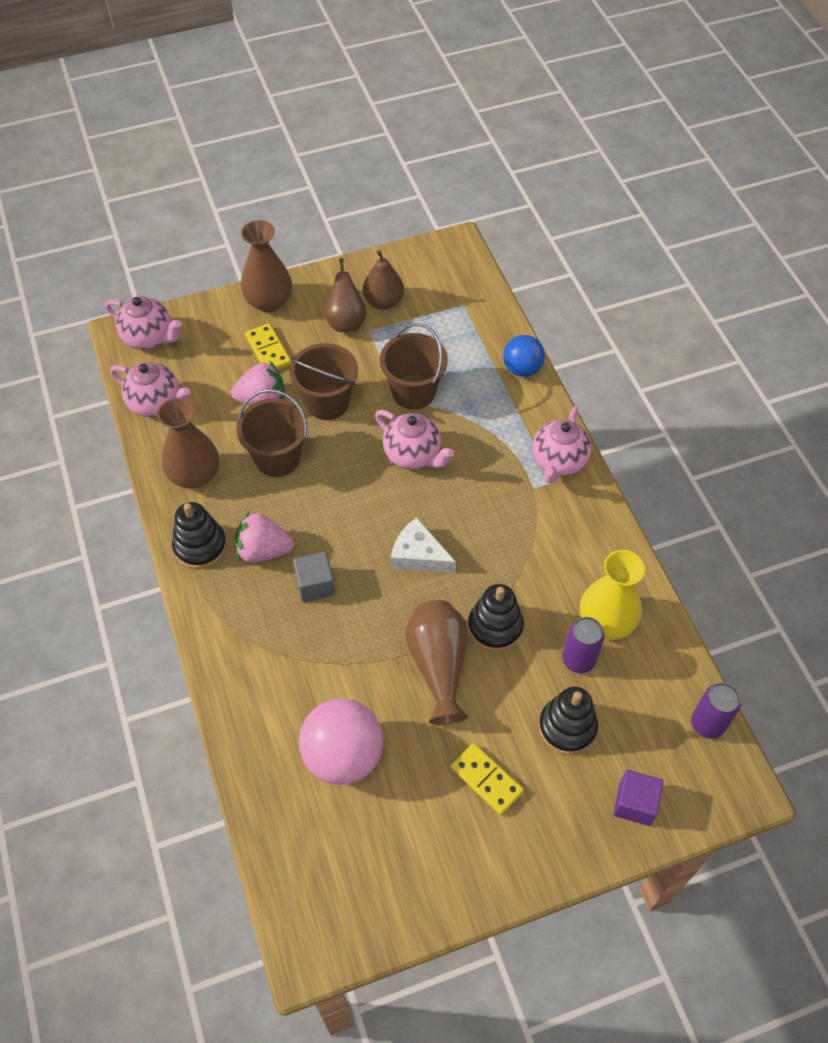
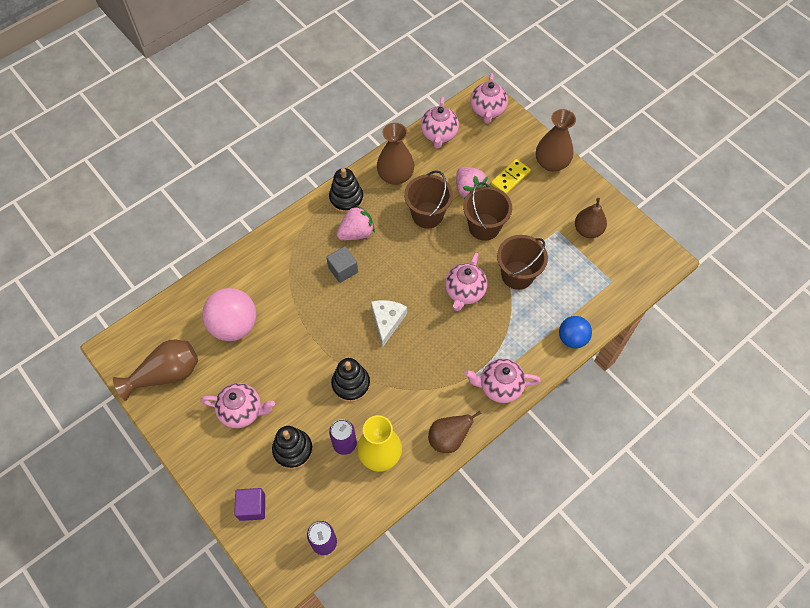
camera: 70 degrees right, 5 degrees up
pink strawberry [235,512,294,563] -> pink strawberry turned 75 degrees clockwise [337,205,375,240]
brown pear [324,258,367,332] -> brown pear moved to [428,411,481,453]
brown vase [406,600,468,725] -> brown vase moved to [113,340,198,401]
yellow domino [450,743,524,815] -> pink teapot [200,383,275,428]

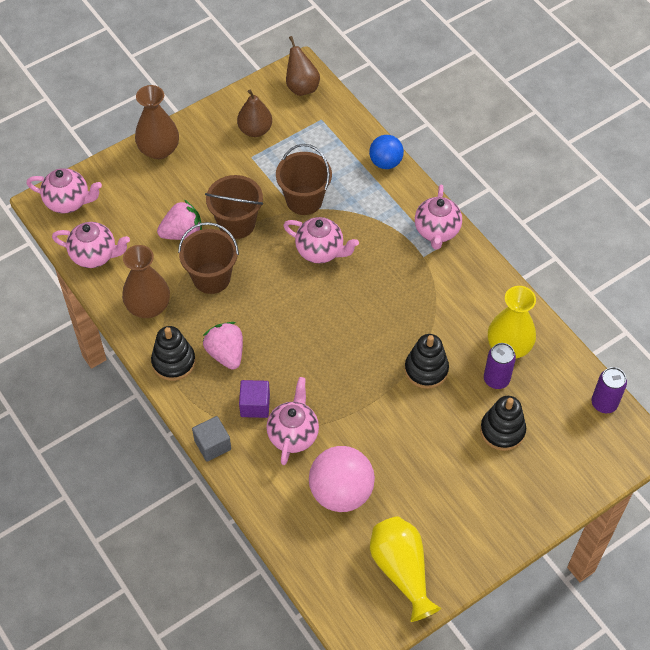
camera: 85 degrees left, 5 degrees down
brown vase [113,340,198,401] -> yellow vase [370,516,441,622]
pink teapot [200,383,275,428] -> pink teapot moved to [266,377,319,465]
purple cube [234,488,265,521] -> purple cube moved to [239,380,270,418]
grey cube [326,246,358,283] -> grey cube moved to [192,416,231,462]
white cheese [371,300,407,347] -> none
brown pear [428,411,481,453] -> brown pear moved to [286,36,320,96]
yellow domino [491,159,531,194] -> none

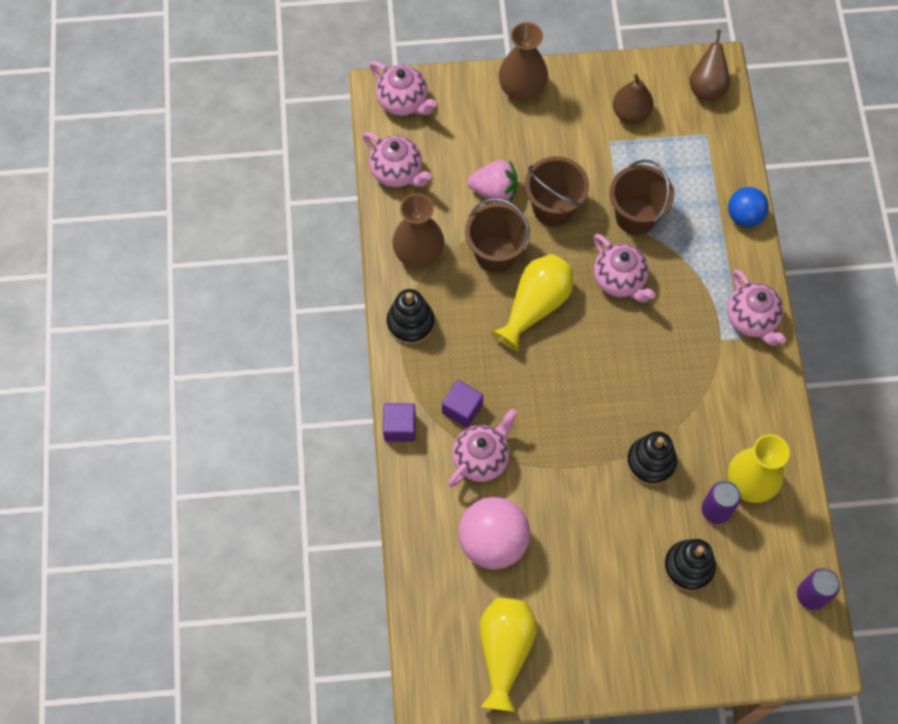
camera: 30 degrees right, 10 degrees up
grey cube [192,416,231,462] -> purple cube [383,403,416,442]
pink strawberry [203,322,243,370] -> none
pink teapot [415,185,462,250] -> pink teapot turned 60 degrees counterclockwise [727,269,786,346]
none -> yellow vase [492,254,573,351]

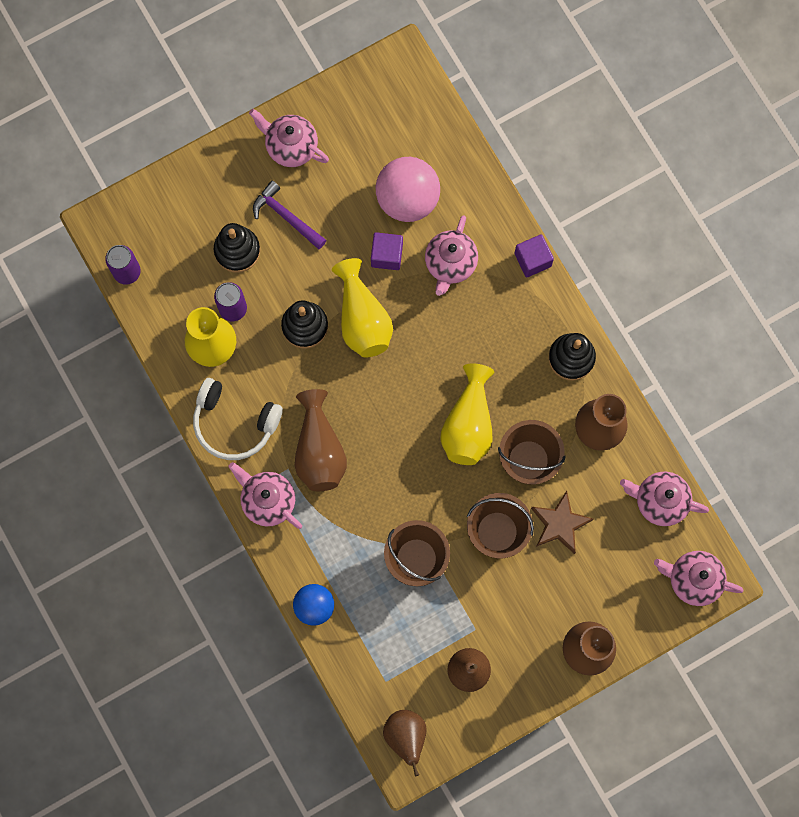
camera: 155 degrees right, 10 degrees up
purple cube [442,380,483,428] -> purple cube moved to [371,232,403,270]
pink strawberry [467,160,518,203] -> brown star [531,491,593,554]
yellow vase [480,598,537,712] -> yellow vase moved to [332,258,393,357]
pink teapot [593,234,656,302] -> pink teapot moved to [249,109,329,167]
none -> white headphones [193,378,283,460]
none -> purple hammer [253,180,327,249]
none -> brown vase [295,389,347,491]

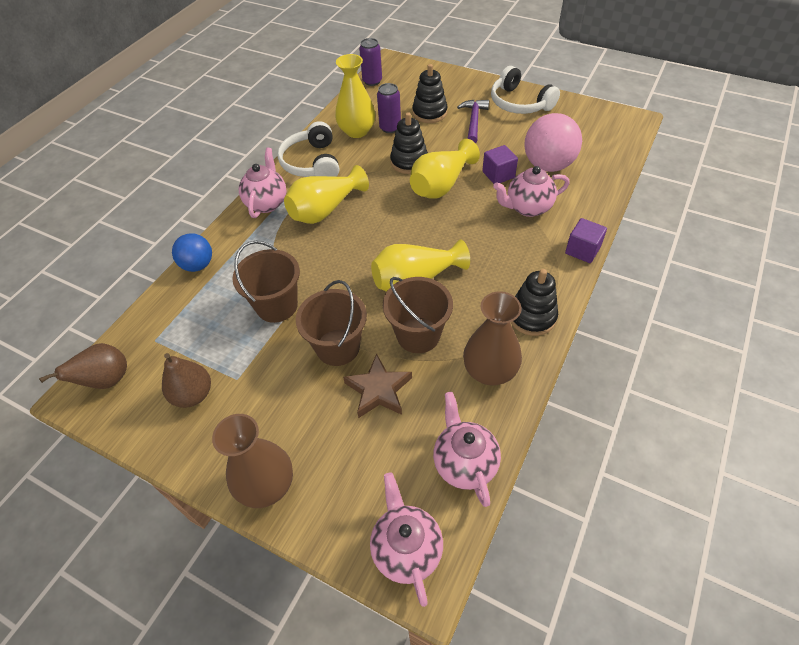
camera: 60 degrees right, 25 degrees down
pink teapot [249,109,329,167] -> white headphones [491,66,560,114]
brown vase [295,389,347,491] -> yellow vase [284,165,369,224]

